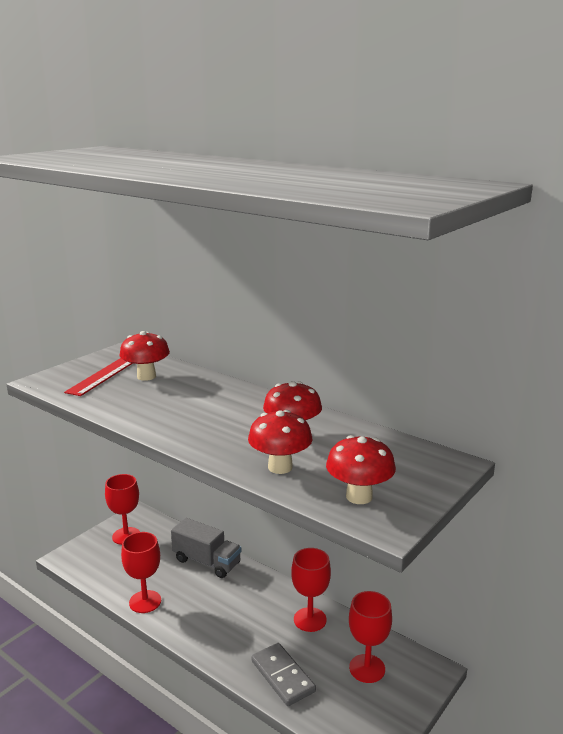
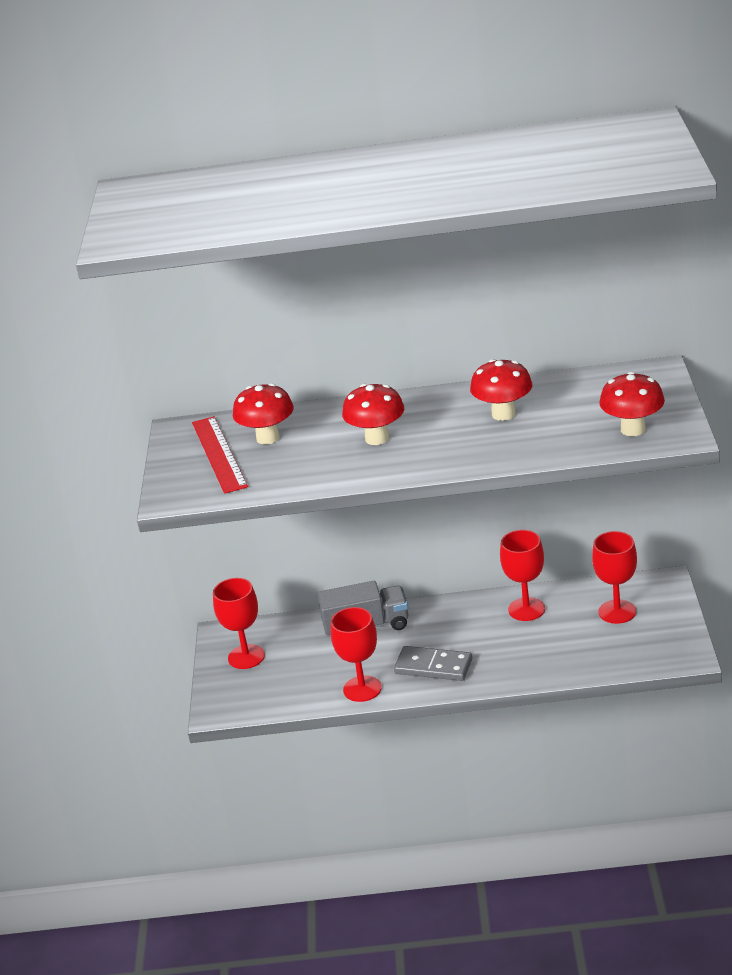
camera: 35 degrees left, 10 degrees up
red mushroom [248,410,312,474] -> red mushroom moved to [342,384,404,445]
grey domino [251,643,316,706] -> grey domino moved to [394,646,472,681]

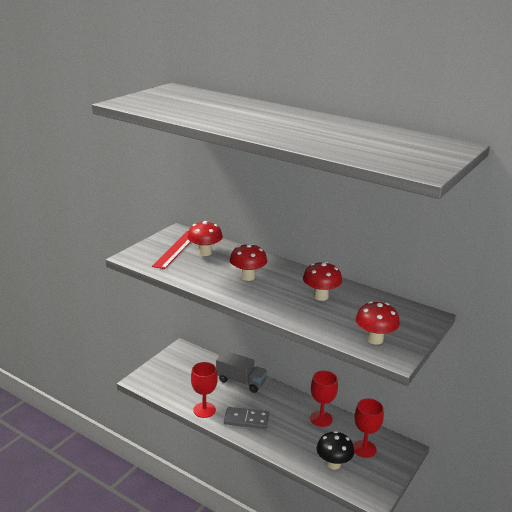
camera: 30 degrees right, 5 degrees down
red goblet [213,578,265,669] -> none
grey domino [394,646,472,681] -> grey domino turned 45 degrees counterclockwise [224,407,269,429]
none -> black mushroom [316,431,354,470]

